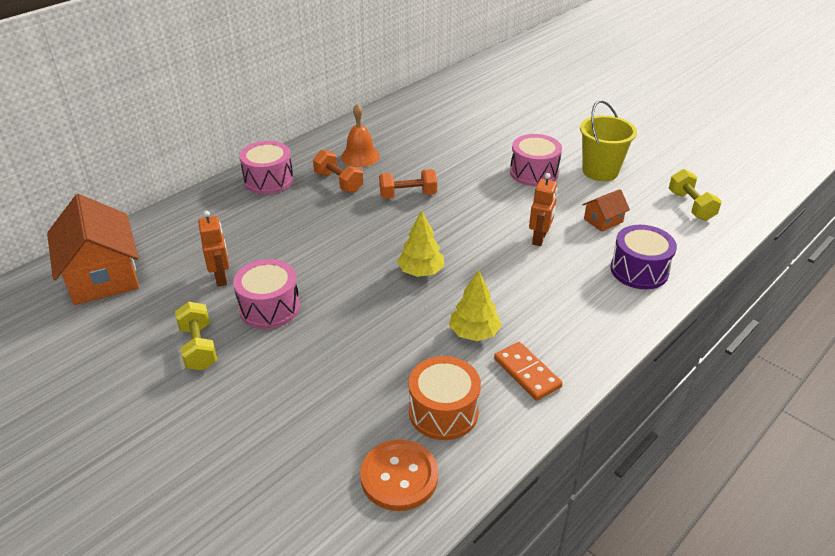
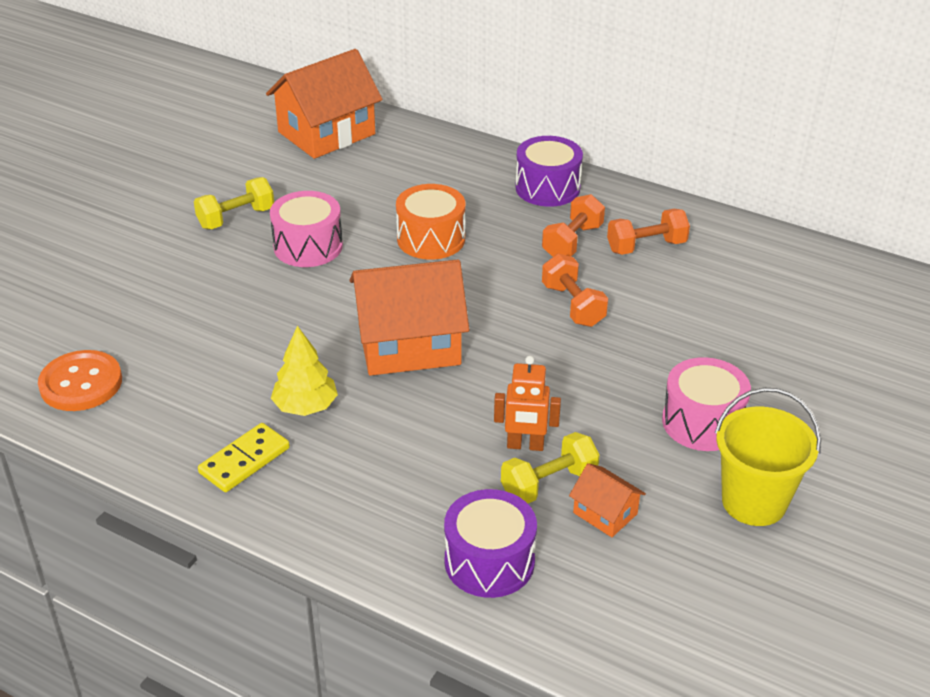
camera: 75 degrees right, 0 degrees up
orange robot [198,211,229,287] -> none
pink drum [239,141,294,194] -> purple drum [515,136,583,207]
orange bell [341,104,380,167] -> orange dumbbell [607,209,690,255]
yellow tree [397,210,444,277] -> orange house [349,260,469,376]
orange drum [409,356,481,440] -> orange drum moved to [396,184,465,260]
orange domino [494,342,563,401] -> yellow domino [198,423,290,492]
yellow dumbbell [669,169,722,221] -> yellow dumbbell moved to [501,432,600,504]

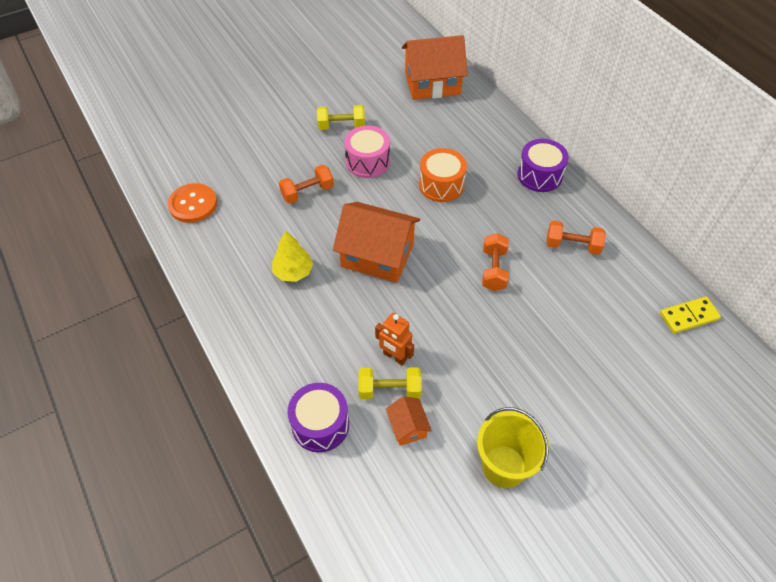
camera: 30 degrees right, 15 degrees up
yellow domino [198,423,290,492] -> yellow domino moved to [660,297,721,333]
orange dumbbell [542,194,605,257] -> orange dumbbell moved to [279,165,334,204]
pink drum [662,357,751,451] -> none

